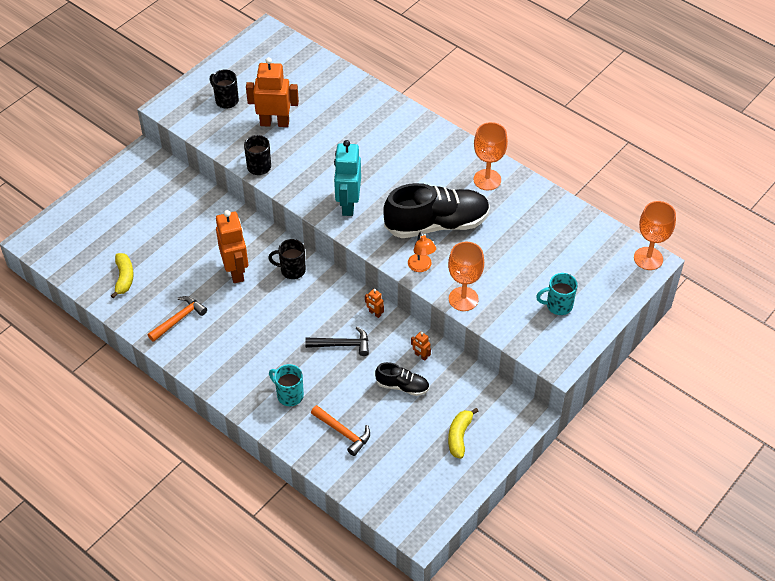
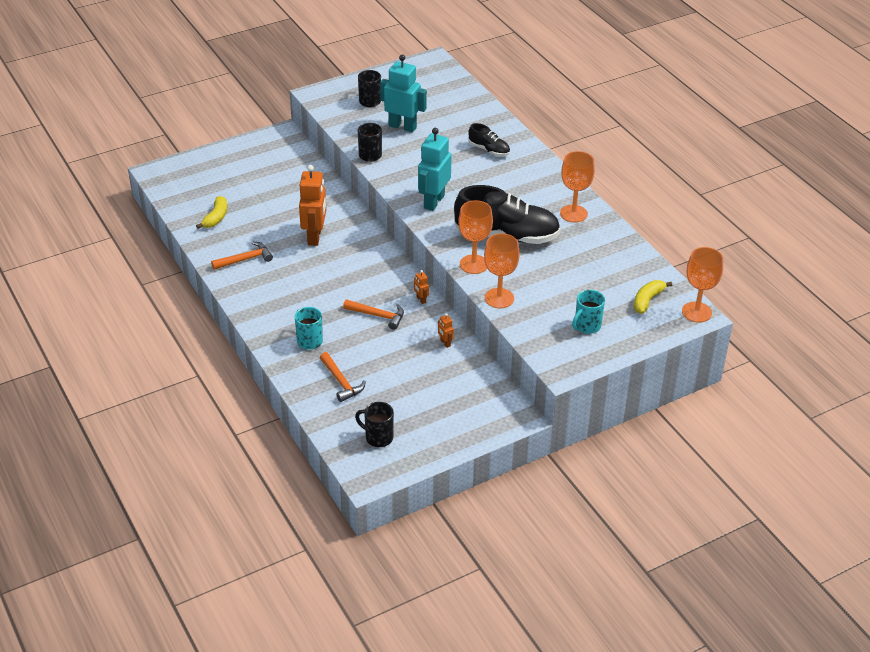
camera: 20 degrees right, 10 degrees down
orange robot [246,57,299,127] -> turquoise robot [380,55,427,132]
black mug [268,239,306,279] -> black mug moved to [355,402,394,447]
black hammer [305,327,369,356] -> orange hammer [343,299,404,330]
black shoe [375,362,429,396] -> black shoe moved to [469,123,510,156]
orange lamp [408,231,436,272] -> orange goblet [458,200,493,274]
yellow banana [448,408,478,459] -> yellow banana moved to [634,280,672,314]
turquoise mug [536,273,578,315] -> turquoise mug turned 60 degrees counterclockwise [572,290,605,334]

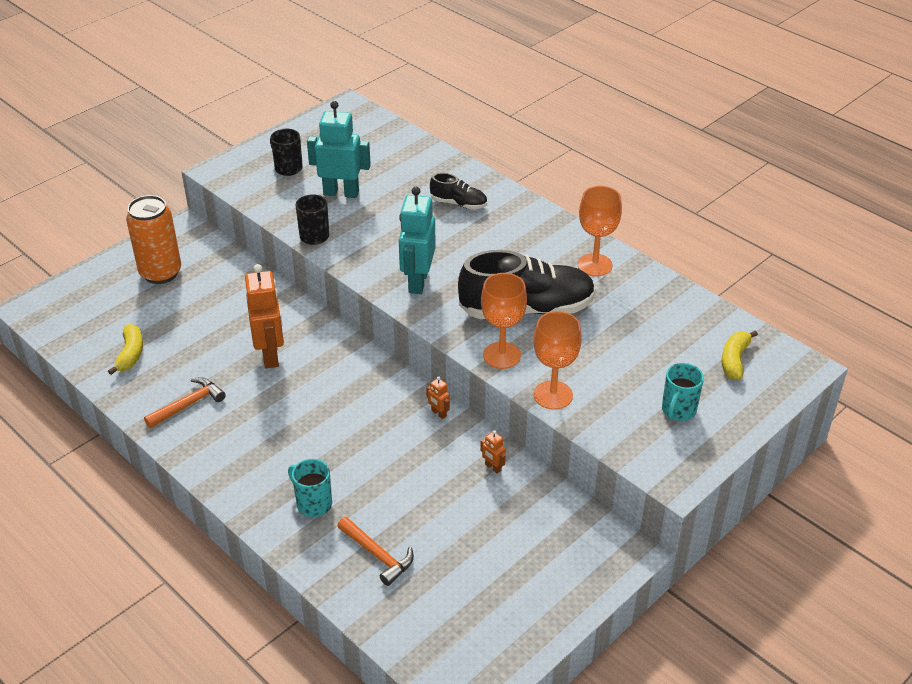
camera: 15 degrees left, 0 degrees up
orange hammer [343,299,404,330] -> none
black mug [355,402,394,447] -> none
orange goblet [682,247,723,322] -> none
none -> orange can [126,195,181,284]

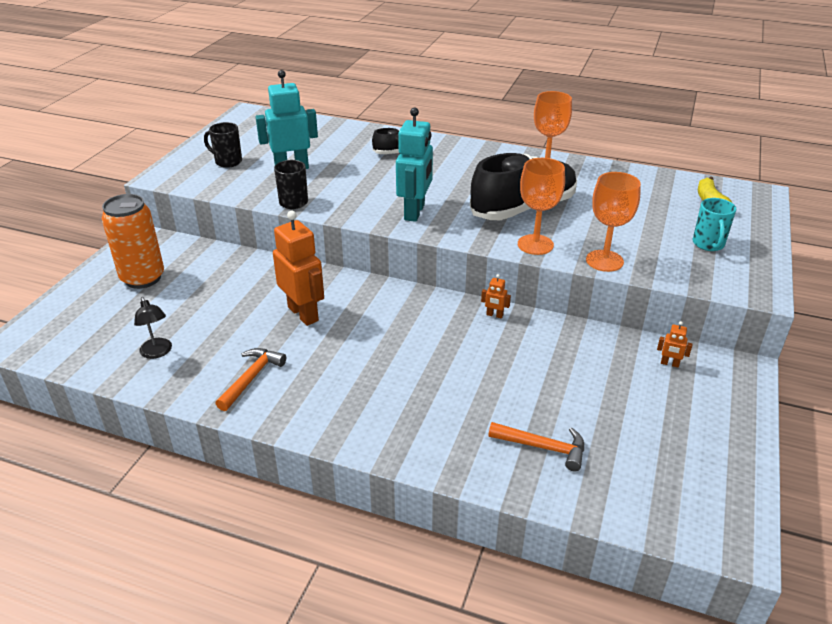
camera: 25 degrees left, 5 degrees down
yellow banana [108,324,143,375] -> black lamp [134,297,172,359]
turquoise mug [288,459,332,517] -> none
turquoise robot [399,187,436,294] -> turquoise robot turned 150 degrees counterclockwise [396,107,433,222]
orange robot [480,430,506,474] -> orange robot moved to [657,321,693,368]

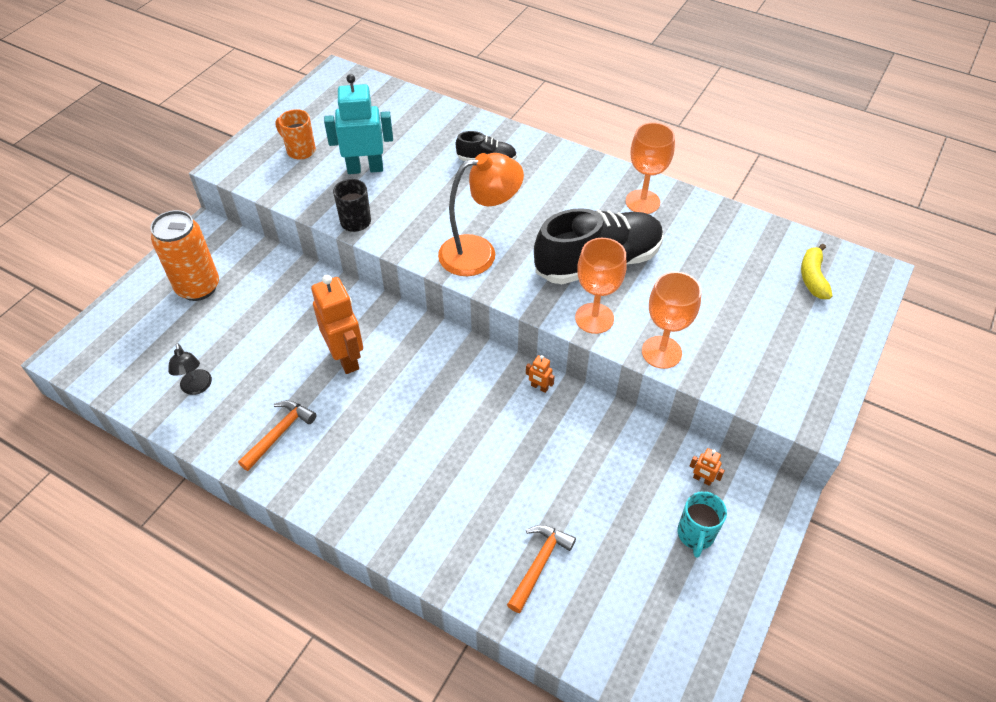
camera: 10 degrees right, 15 degrees up
black mug [204,122,242,168] -> orange mug [275,109,316,160]
turquoise robot [396,107,433,222] -> orange lamp [438,153,524,276]
orange hammer [488,422,584,471] -> orange hammer turned 90 degrees counterclockwise [507,525,576,613]
turquoise mug [692,198,736,251] -> turquoise mug moved to [677,491,727,558]

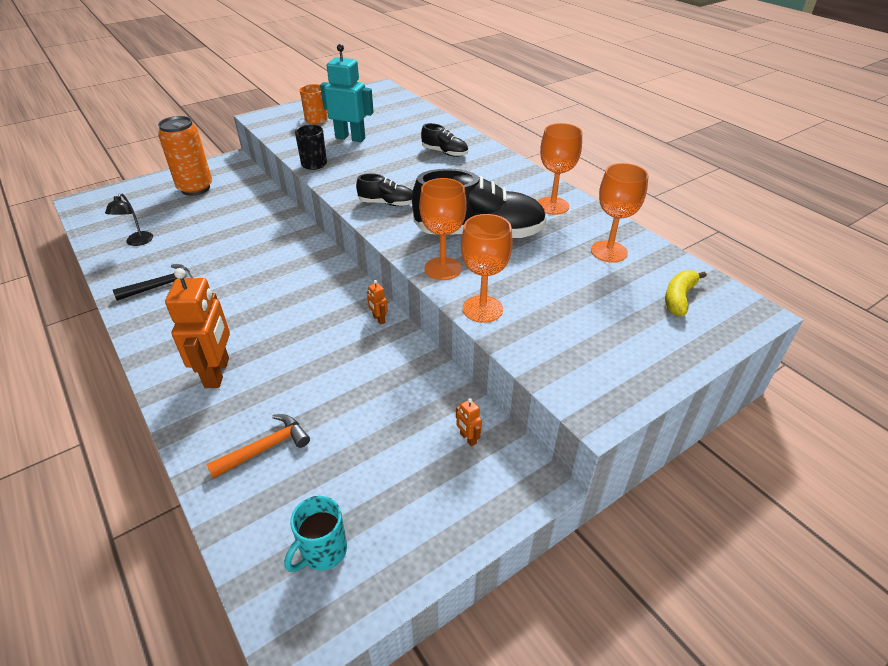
camera: 25 degrees right, 10 degrees down
orange hammer [238,400,316,471] -> black hammer [113,264,193,301]
orange robot [311,275,363,374] -> orange robot moved to [165,268,230,388]
orange lamp [438,153,524,276] -> black shoe [356,173,412,206]
turquoise mug [677,491,727,558] -> turquoise mug moved to [284,496,347,572]
none -> orange goblet [591,163,649,263]

